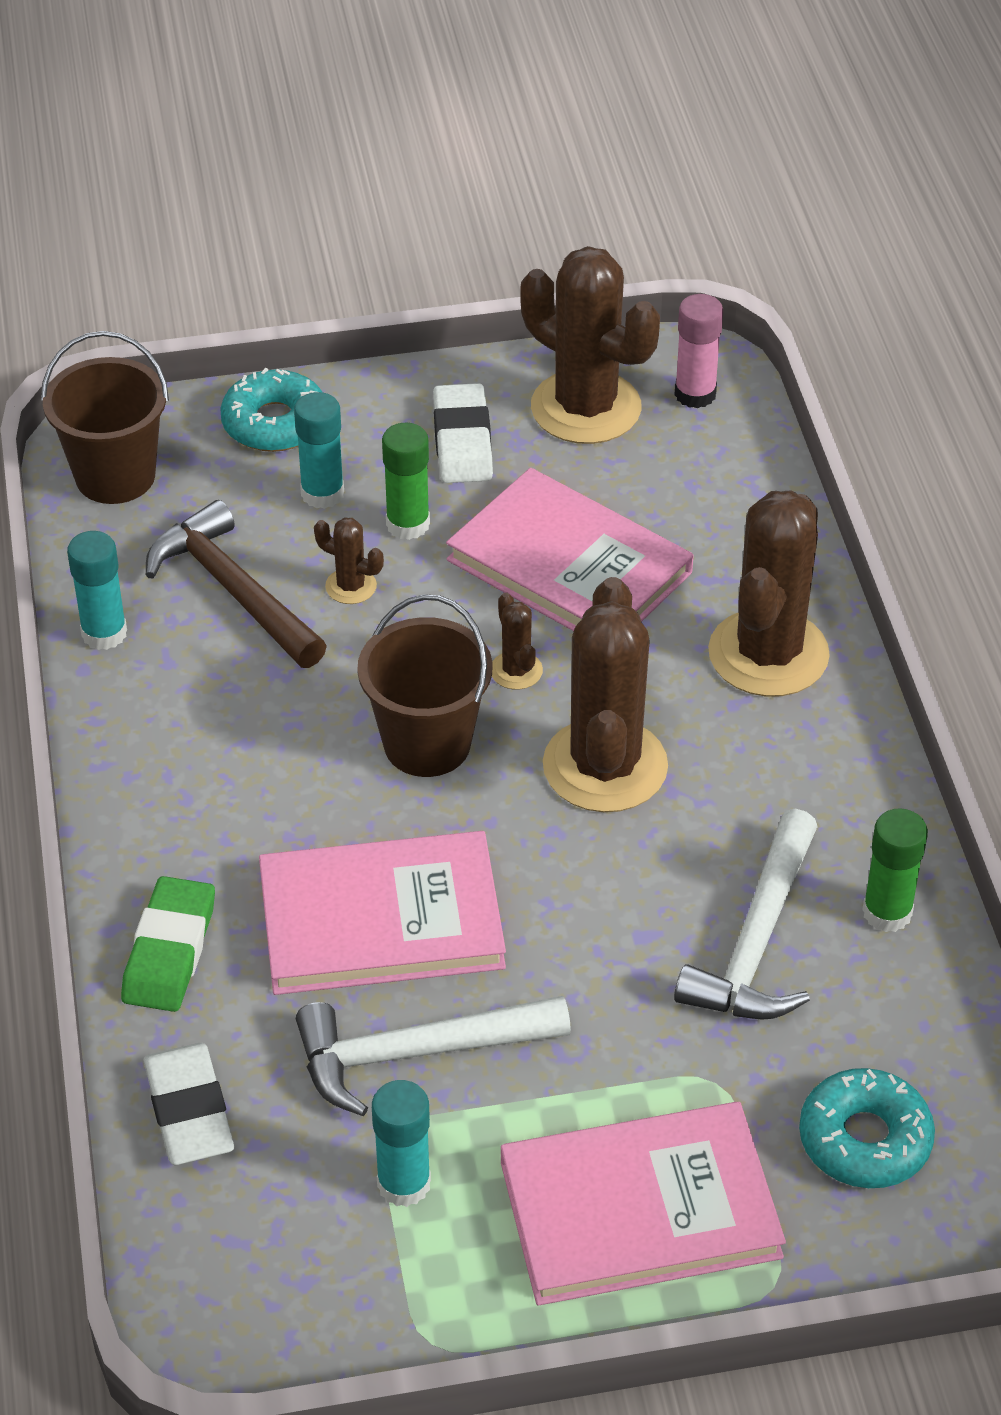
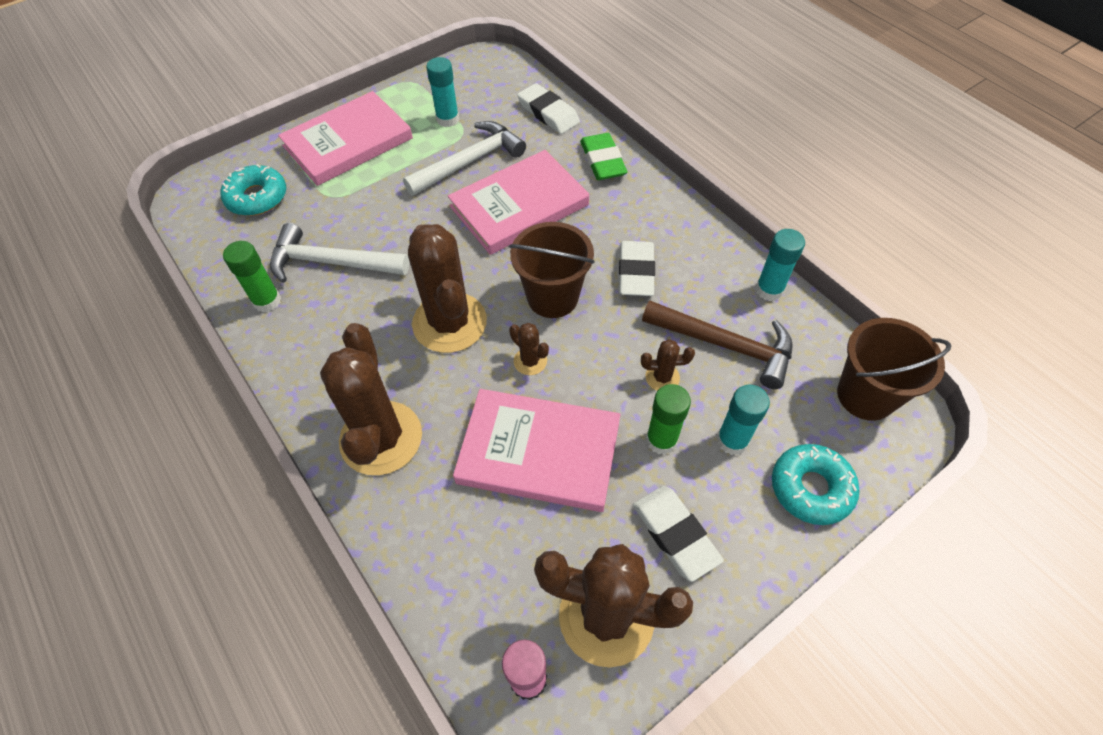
camera: 155 degrees right, 10 degrees up
white hammer [674,808,818,1020] -> white hammer turned 75 degrees counterclockwise [270,223,409,283]
none -> white eraser [619,241,655,296]

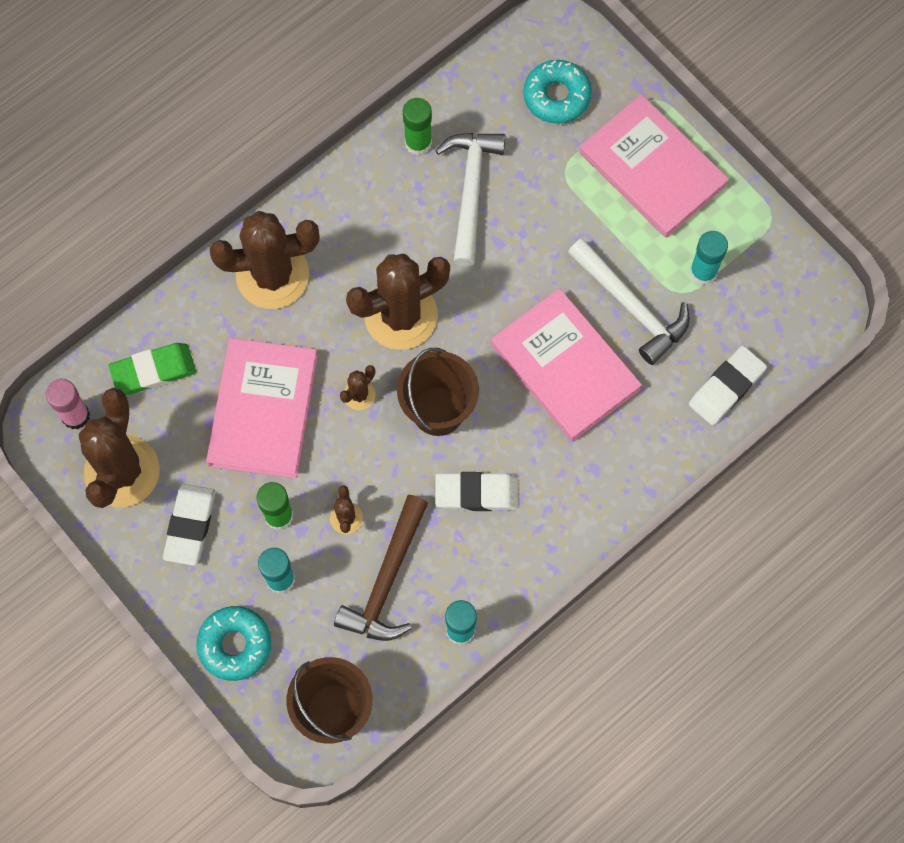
camera: 85 degrees right, 15 degrees up
green eraser [580,133,628,180] -> green eraser moved to [109,343,196,395]
white eraser [633,486,724,582] -> white eraser turned 45 degrees counterclockwise [163,484,215,566]

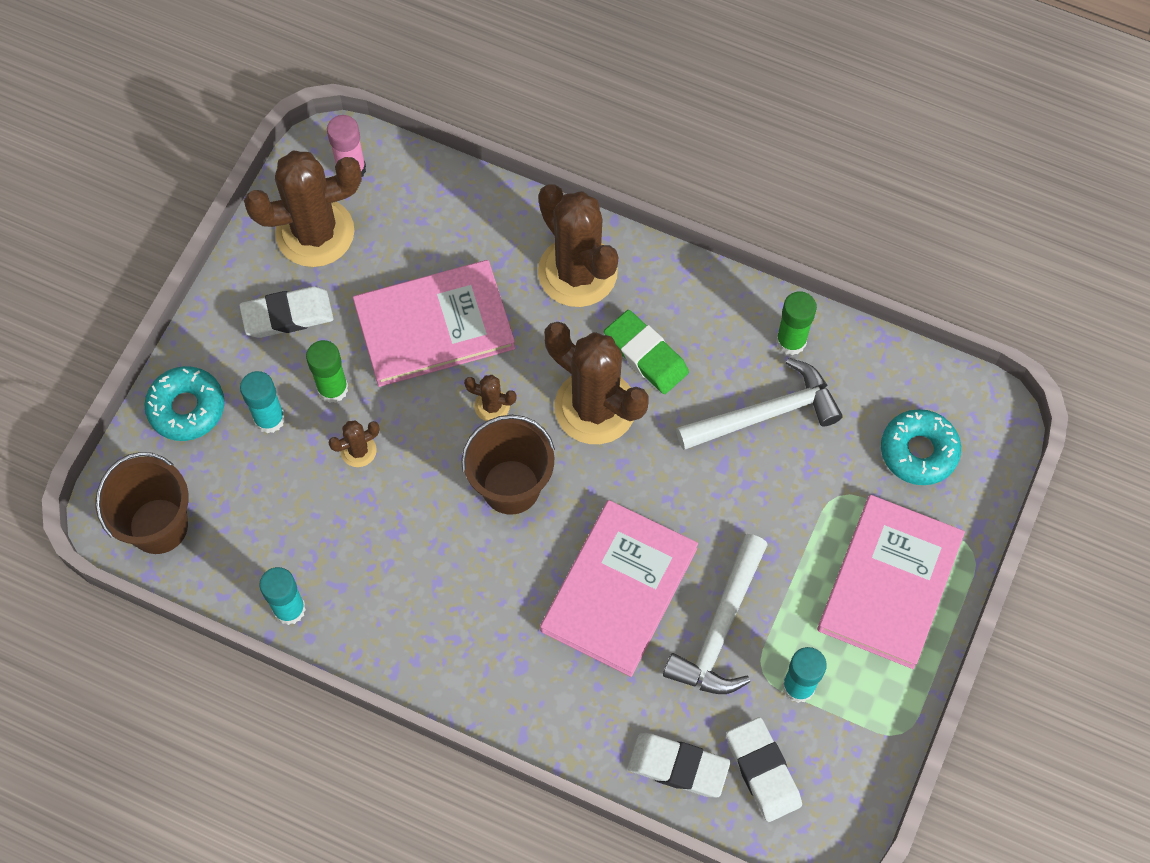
camera: 65 degrees right, 5 degrees down
green eraser [109,343,196,395] -> green eraser moved to [604,310,689,394]
brown hammer [334,495,428,641] -> none
white eraser [435,472,518,511] -> white eraser moved to [726,717,802,822]

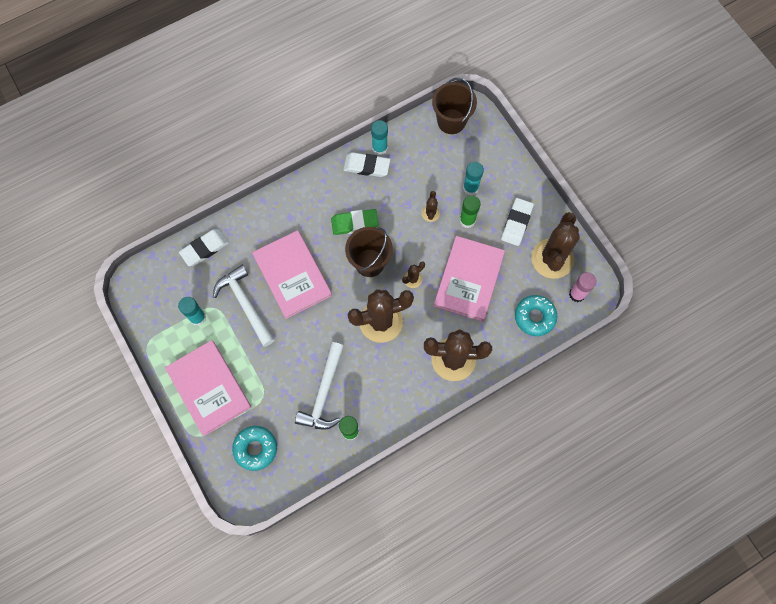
camera: 125 degrees right, 5 degrees up
turquoise donut [144,366,225,441] -> turquoise donut moved to [515,295,557,336]
green eraser [604,310,689,394] -> green eraser moved to [331,209,379,235]
white eraser [726,717,802,822] -> white eraser moved to [343,152,390,177]

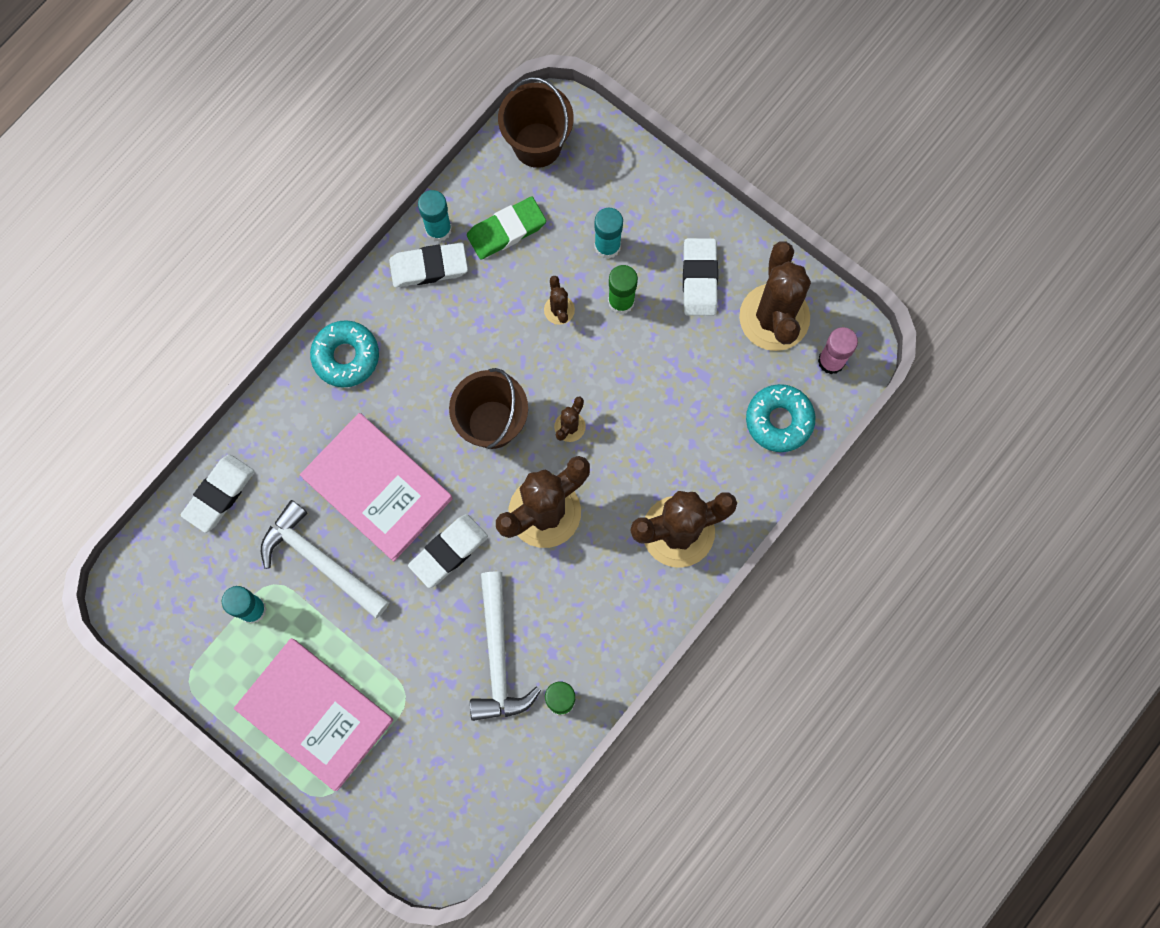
camera: 20 degrees left, 5 degrees up
turquoise donut [232,426,277,471] -> turquoise donut moved to [310,320,379,387]
green eraser [331,209,379,235] -> green eraser moved to [467,197,546,260]
pink book [434,236,505,322] -> none
none -> white eraser [408,514,488,588]

